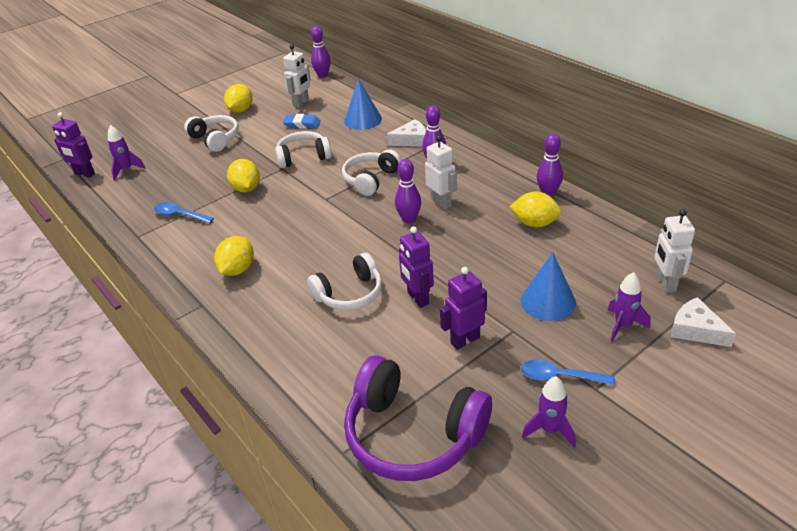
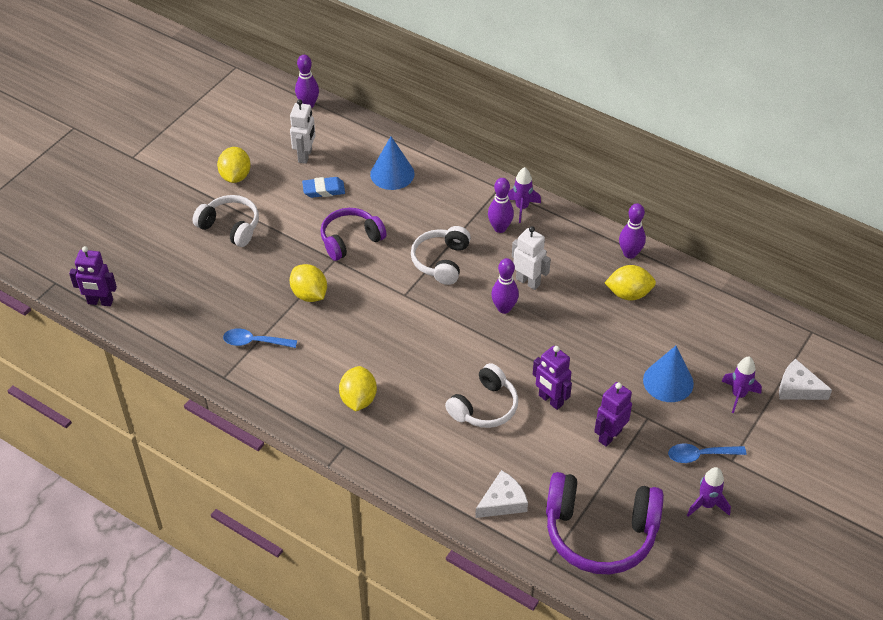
camera: 20 degrees left, 10 degrees up
purple rocket [108,125,145,180] -> purple rocket moved to [508,167,541,223]
white headphones [275,131,332,168] -> purple headphones [320,208,387,261]
white cheese [387,119,426,147] -> white cheese moved to [475,470,528,518]
white robot [654,209,695,293] -> none

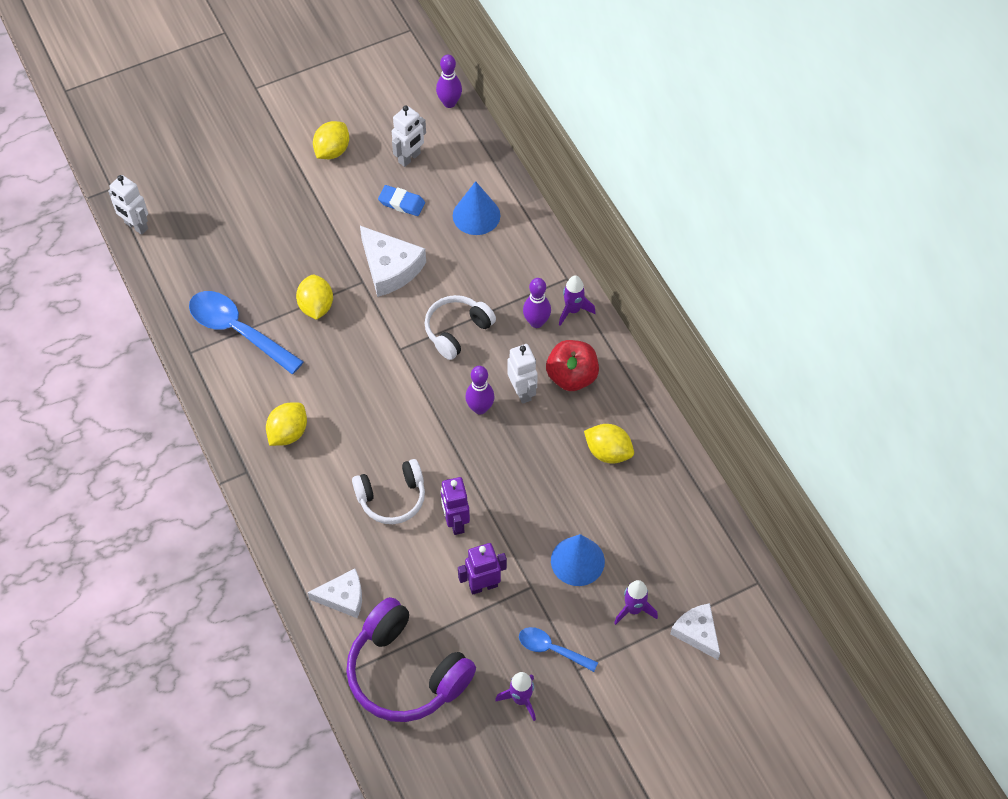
camera: 30 degrees right, 10 degrees up
purple robot [69,246,117,306] -> white robot [108,175,148,235]
white headphones [193,195,259,247] -> none
blue spoon [223,328,297,348] -> blue spoon [189,291,304,374], size x1.81
purple headphones [320,208,387,261] -> white cheese [360,226,426,297]
purple bowling pin [619,203,646,259] -> none
none -> red apple [546,340,599,391]

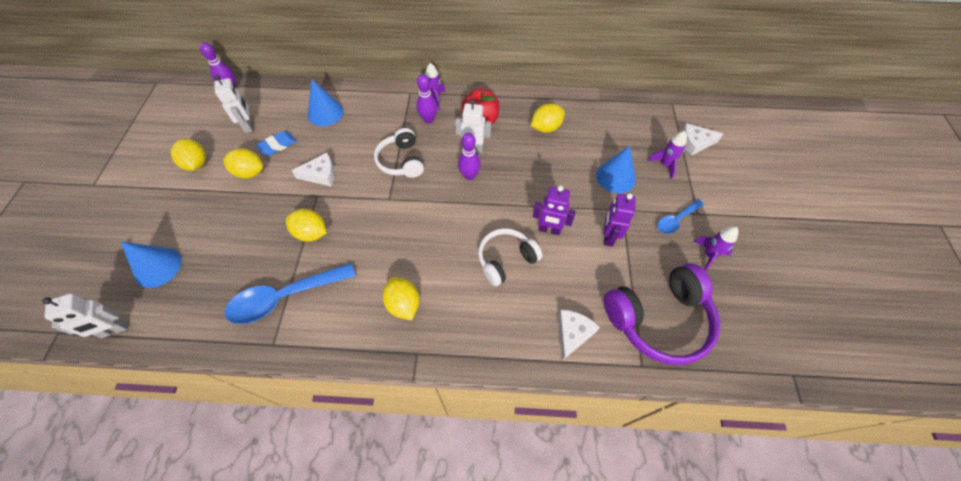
camera: 60 degrees left, 0 degrees up
white headphones [352,459,425,524] -> white headphones turned 135 degrees counterclockwise [478,228,542,286]
white cheese [360,226,426,297] -> white cheese [291,153,335,186], size x0.66
none -> blue cone [121,242,182,288]
none -> yellow lemon [223,148,263,178]

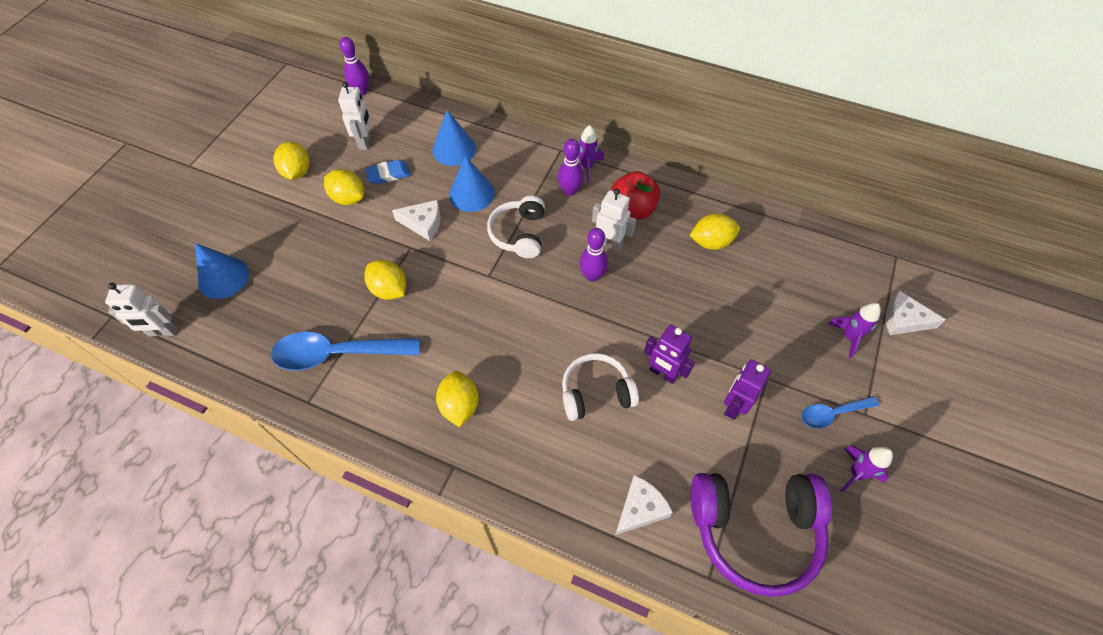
camera: 20 degrees right, 0 degrees up
blue cone [596,146,636,193] -> blue cone moved to [449,156,495,212]

